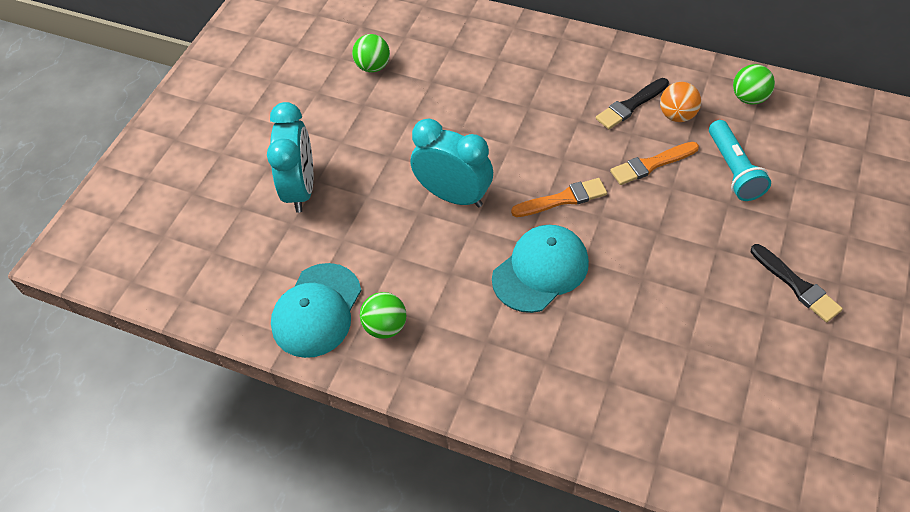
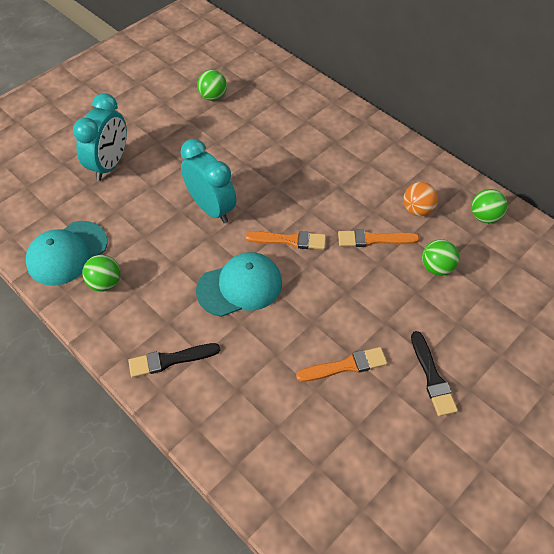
camera: 20 degrees right, 0 degrees up
black brush [596,78,669,129] -> black brush moved to [128,343,220,378]
turquoise flashlight [709,120,771,201] -> green ball [422,239,459,276]
none -> orange brush [296,347,387,382]

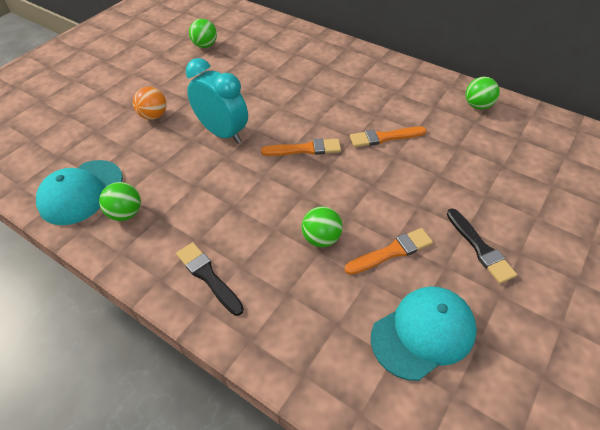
camera: 10 degrees left, 5 degrees down
turquoise clock [73,93,127,181] -> none
black brush [128,343,220,378] -> black brush turned 75 degrees clockwise [176,242,244,316]
turquoise cap [196,252,282,317] -> turquoise cap moved to [371,286,477,381]
orange ball [403,182,438,216] -> orange ball moved to [133,87,167,120]
green ball [422,239,459,276] -> green ball moved to [302,206,343,247]

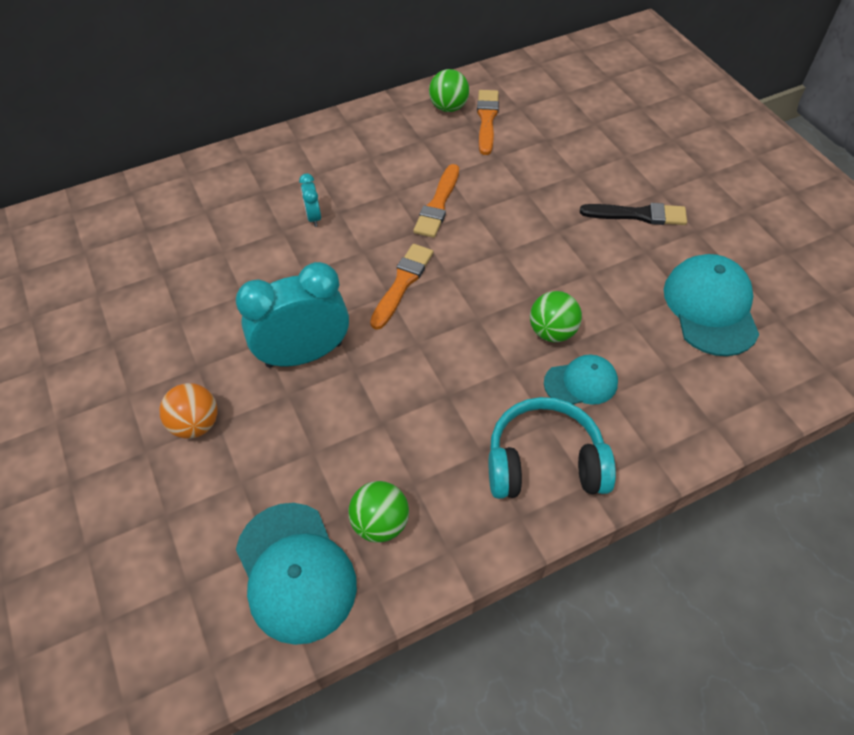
camera: 60 degrees left, 5 degrees up
black brush [176,242,244,316] -> turquoise headphones [489,397,616,499]
green ball [189,19,217,48] -> none
orange brush [345,228,433,275] -> orange brush moved to [477,90,499,155]
none -> turquoise clock [299,174,321,227]
none -> turquoise cap [544,355,618,405]

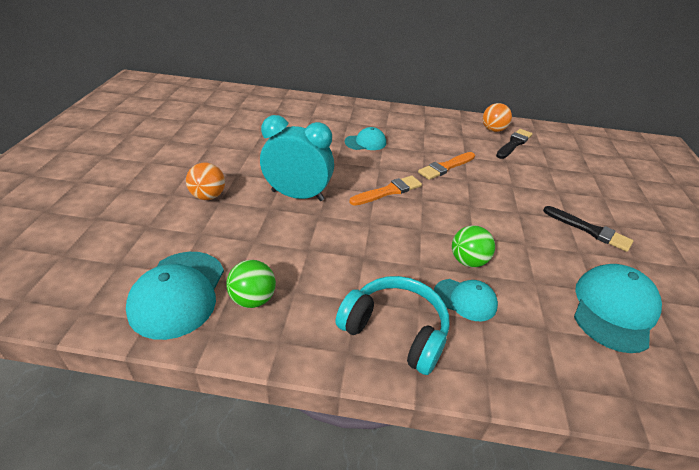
camera: 30 degrees right, 15 degrees down
turquoise clock [299,174,321,227] -> turquoise cap [345,127,386,150]
green ball [429,69,469,112] -> orange ball [483,103,512,132]
orange brush [477,90,499,155] -> black brush [496,129,533,159]

